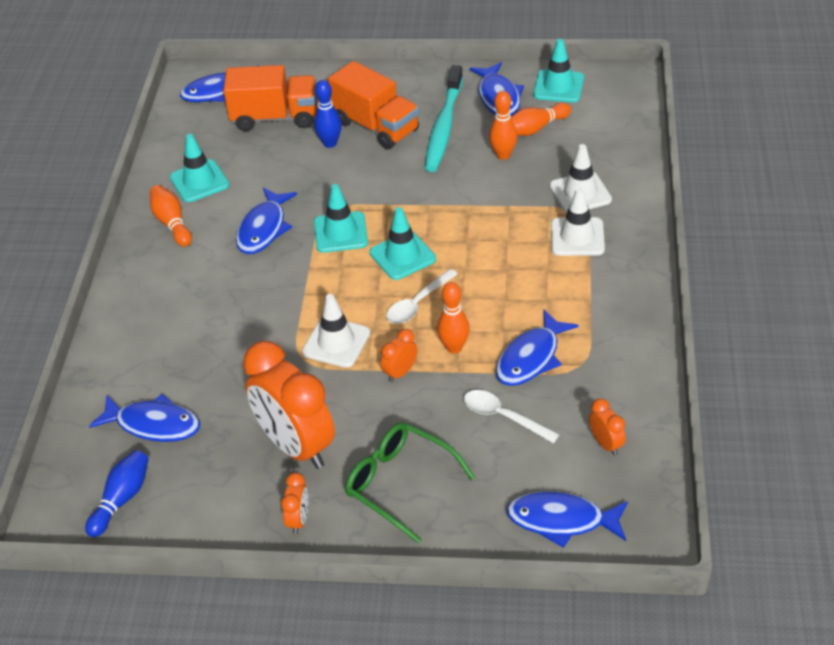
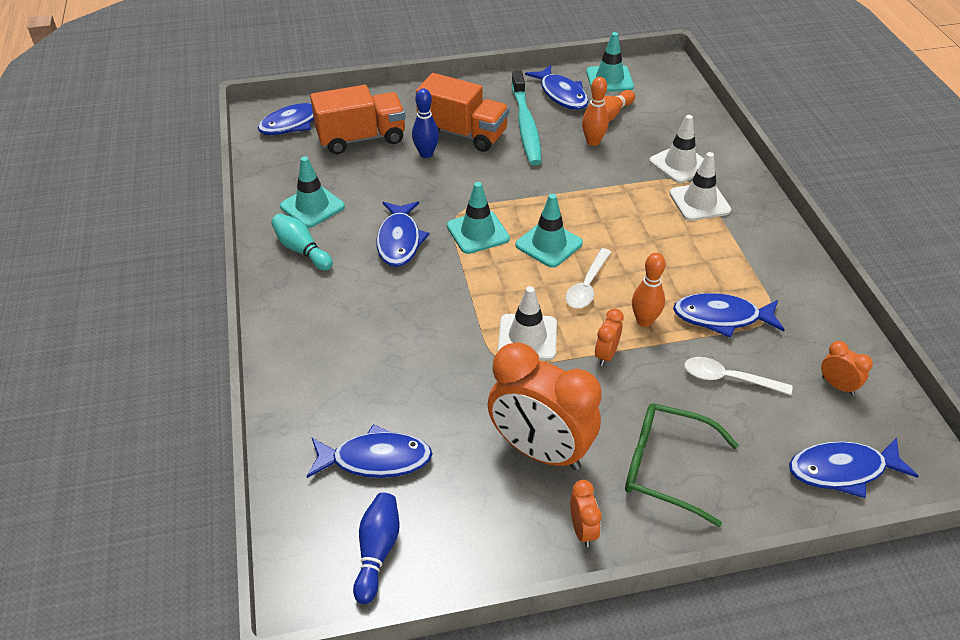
camera: 20 degrees left, 0 degrees up
orange bowling pin [150,185,192,247] -> turquoise bowling pin [271,214,333,271]
blue fish [496,310,579,386] -> blue fish turned 75 degrees clockwise [673,293,785,338]

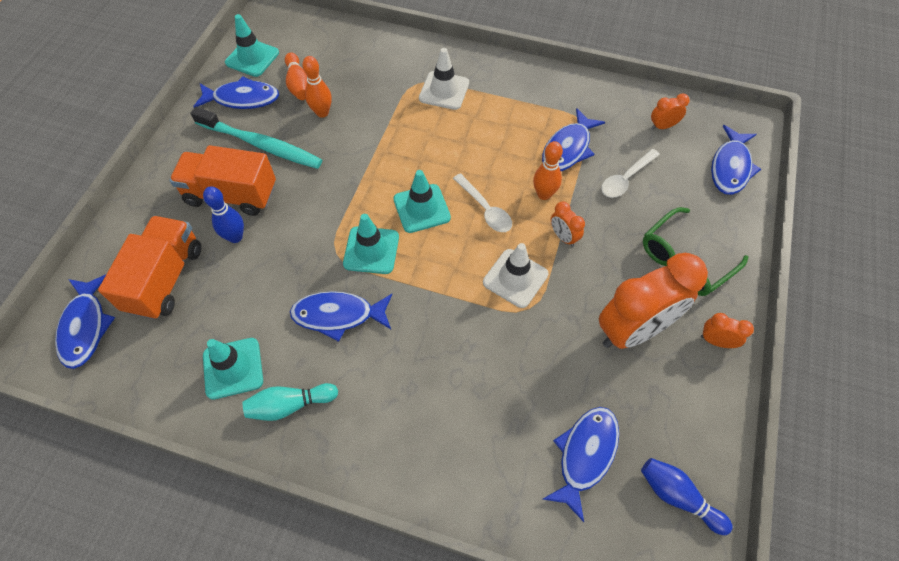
camera: 60 degrees left, 15 degrees up
blue fish [376,201,430,267] -> blue fish turned 150 degrees clockwise [290,291,392,342]
orange truck [416,73,509,152] -> orange truck turned 135 degrees counterclockwise [170,145,276,216]
white traffic cone [649,115,704,183] -> none

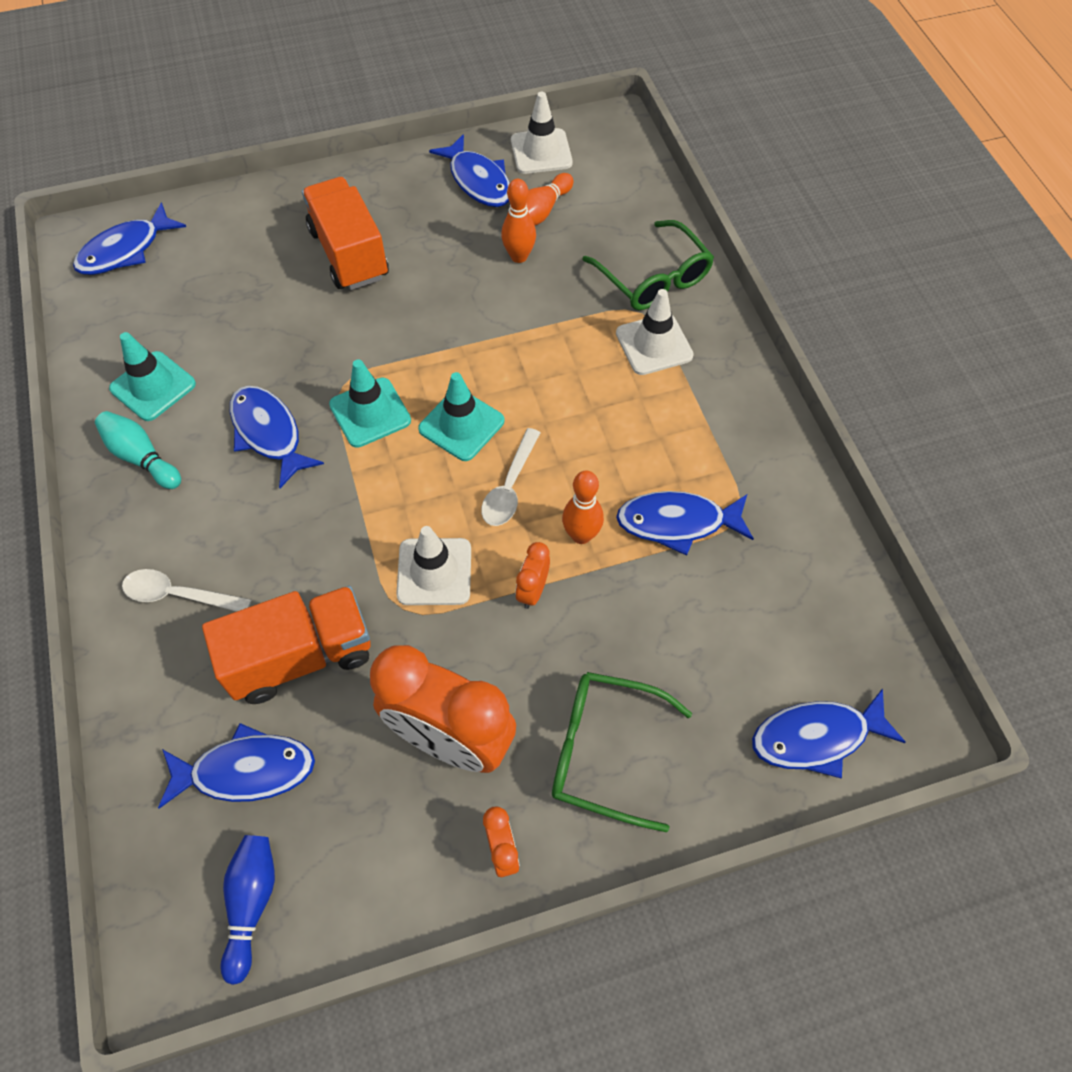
camera: 55 degrees right, 0 degrees up
orange truck [98,216,201,320] -> orange truck moved to [202,586,371,704]
turquoise toothbrush [191,107,322,169] -> none
blue bowling pin [203,186,244,243] -> none
turquoise traffic cone [225,14,279,77] -> white traffic cone [511,92,573,174]
white spoon [601,149,660,198] -> white spoon moved to [122,569,252,612]
orange clock [651,93,690,130] -> none
none -> green glasses [582,220,714,310]

